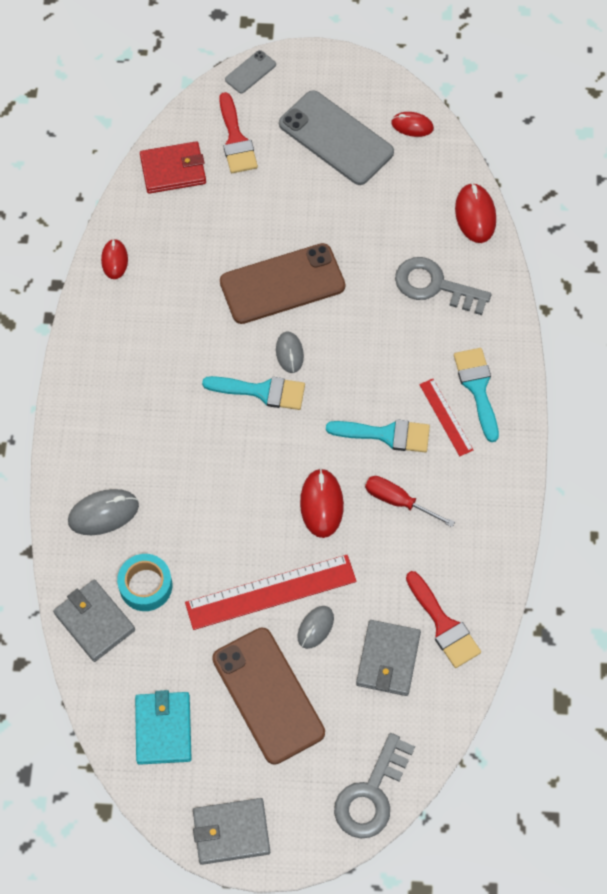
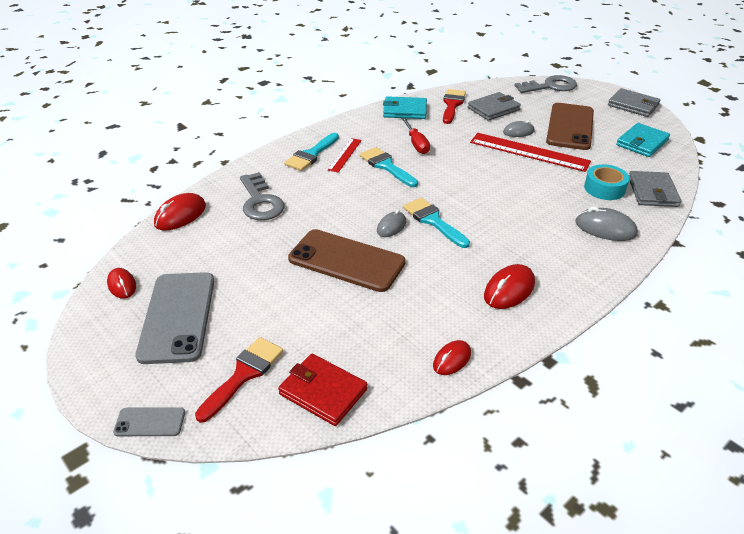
camera: 135 degrees left, 25 degrees down
red mouse [300,469,344,538] -> red mouse moved to [484,264,535,309]
none -> turquoise wallet [383,96,427,119]

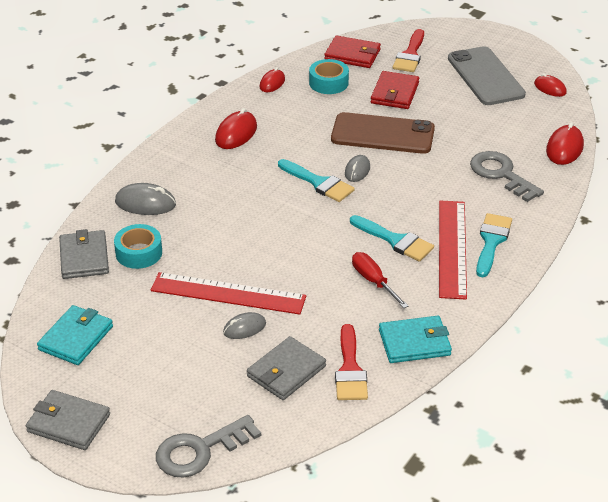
camera: 165 degrees right, 0 degrees up
grey phone [113,407,185,436] -> none
red ruler [328,138,362,173] -> red ruler [439,200,467,299], size x1.85
brown phone [546,103,594,150] -> none
none -> turquoise tape [309,59,349,94]
none -> red wallet [371,71,419,109]

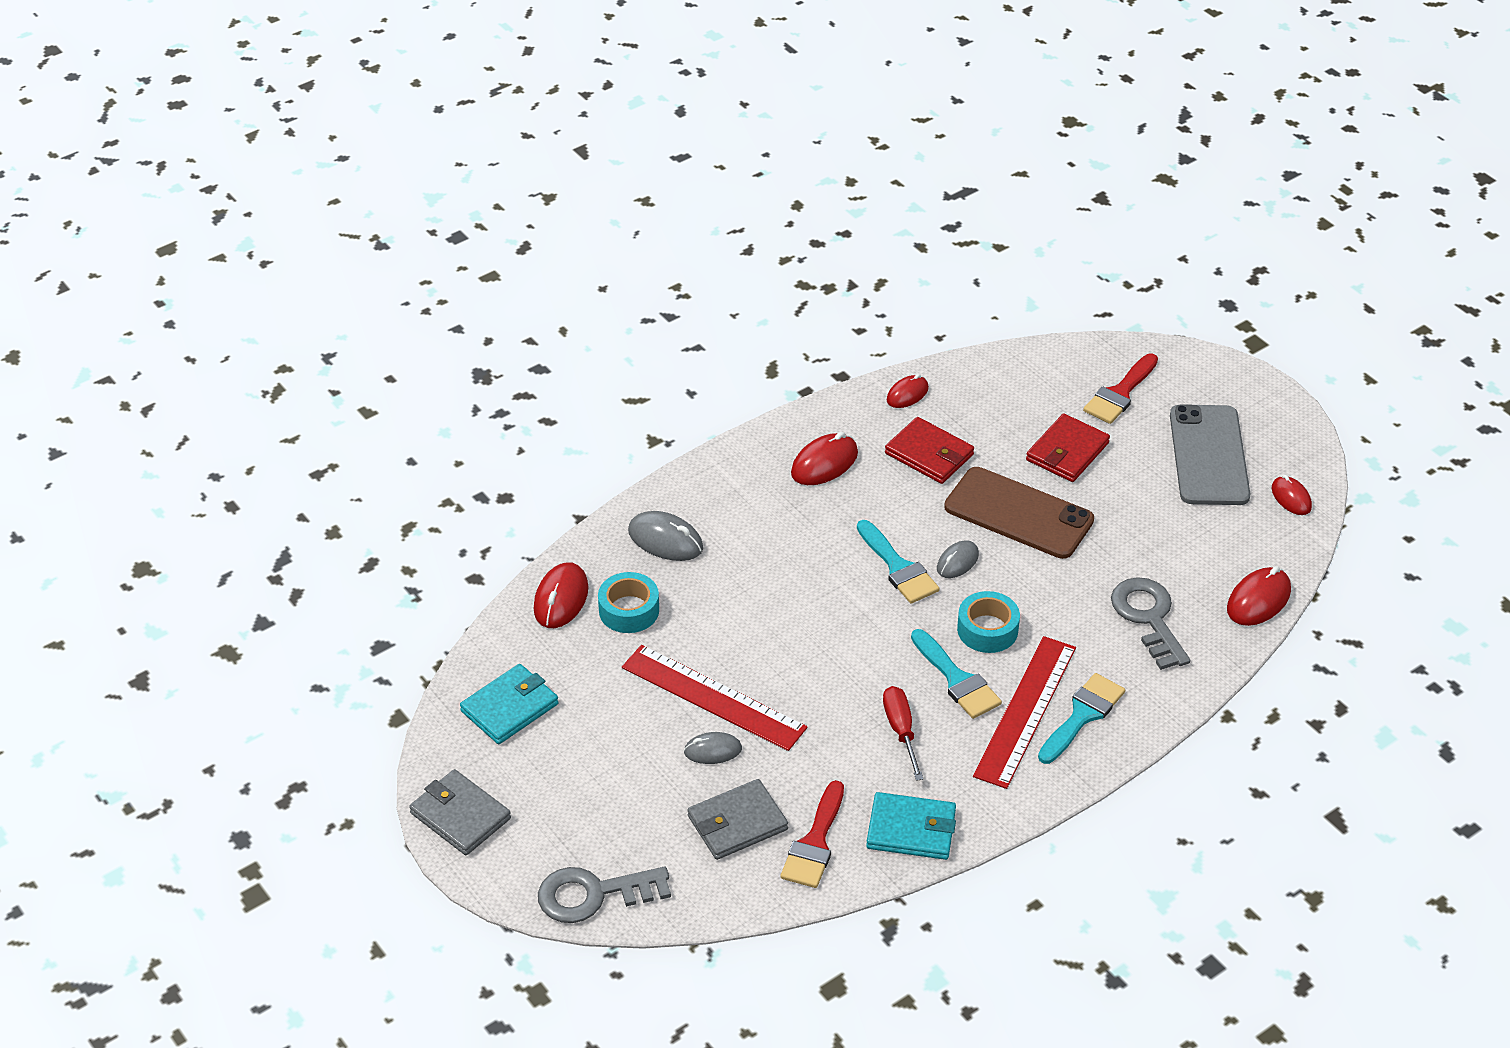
camera: 20 degrees right, 5 degrees up
grey wallet [59,229,109,279] -> red mouse [534,562,588,628]
turquoise tape [309,59,349,94] -> turquoise tape moved to [957,591,1020,653]
red wallet [324,36,381,68] -> red wallet moved to [885,417,974,484]

